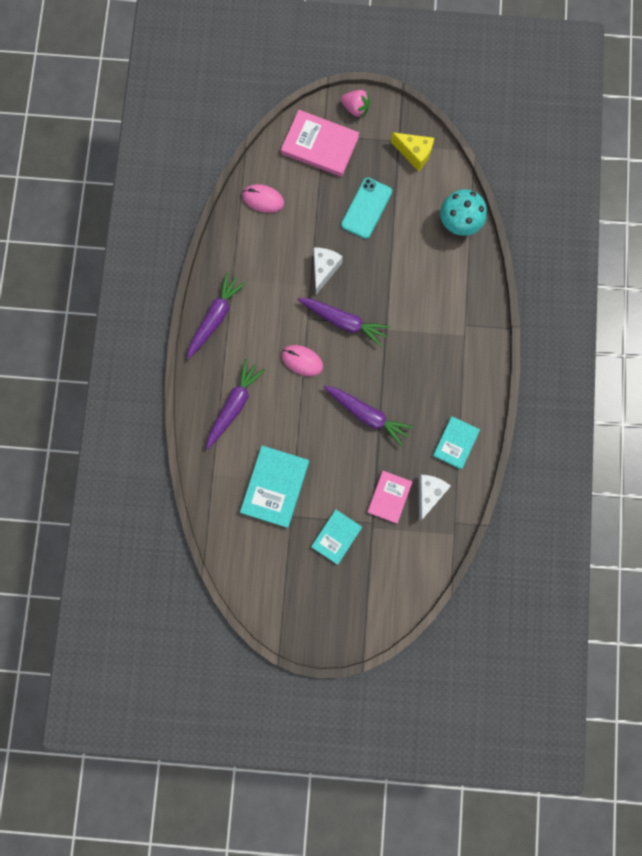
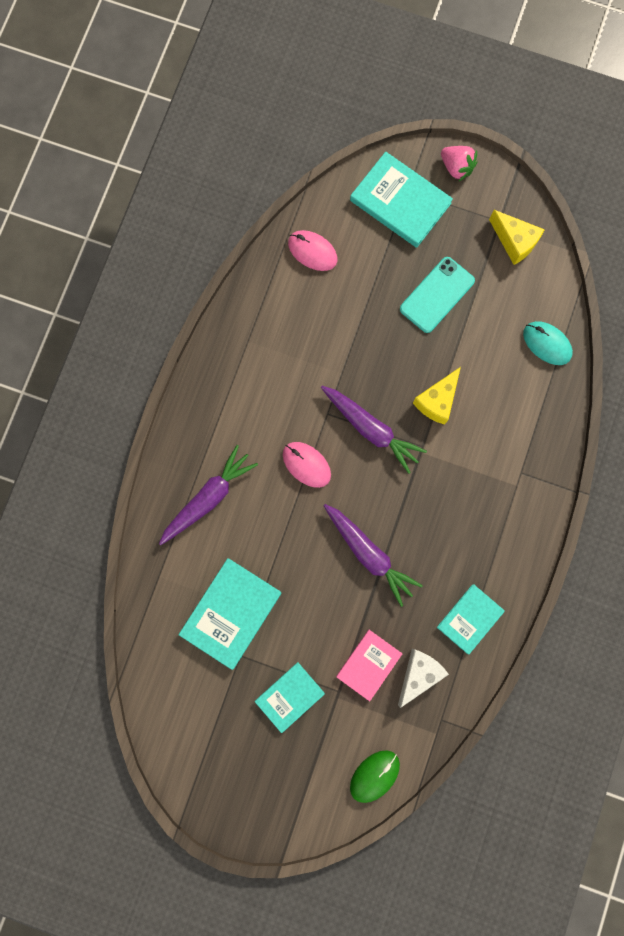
camera: 15 degrees right, 0 degrees up
purple carrot [187,272,246,359] -> none
pink book [281,110,359,177] -> turquoise book [350,152,453,248]
white cheese [314,248,343,295] -> none
turquoise mushroom [440,189,487,236] -> turquoise mouse [523,321,573,365]
none -> green mouse [350,750,400,803]
none -> yellow cheese [413,367,461,425]

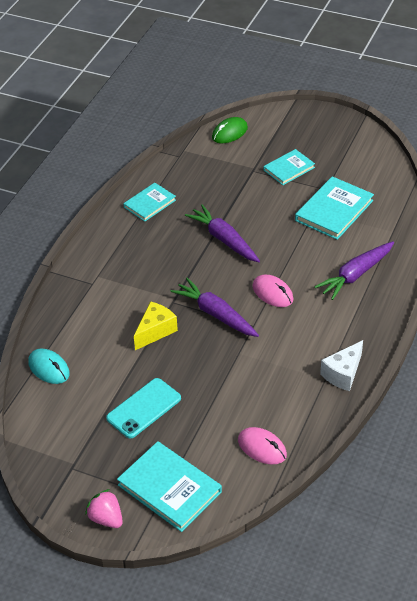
camera: 175 degrees left, 35 degrees down
pink book [336,630,402,701] -> none
white cheese [398,649,449,708] -> white cheese moved to [320,340,363,391]
yellow cheese [489,210,545,265] -> none

